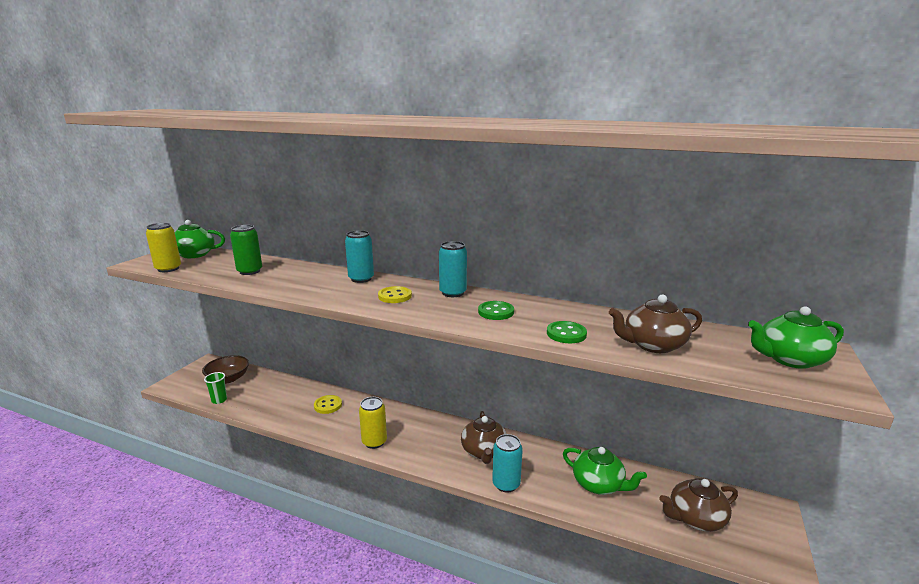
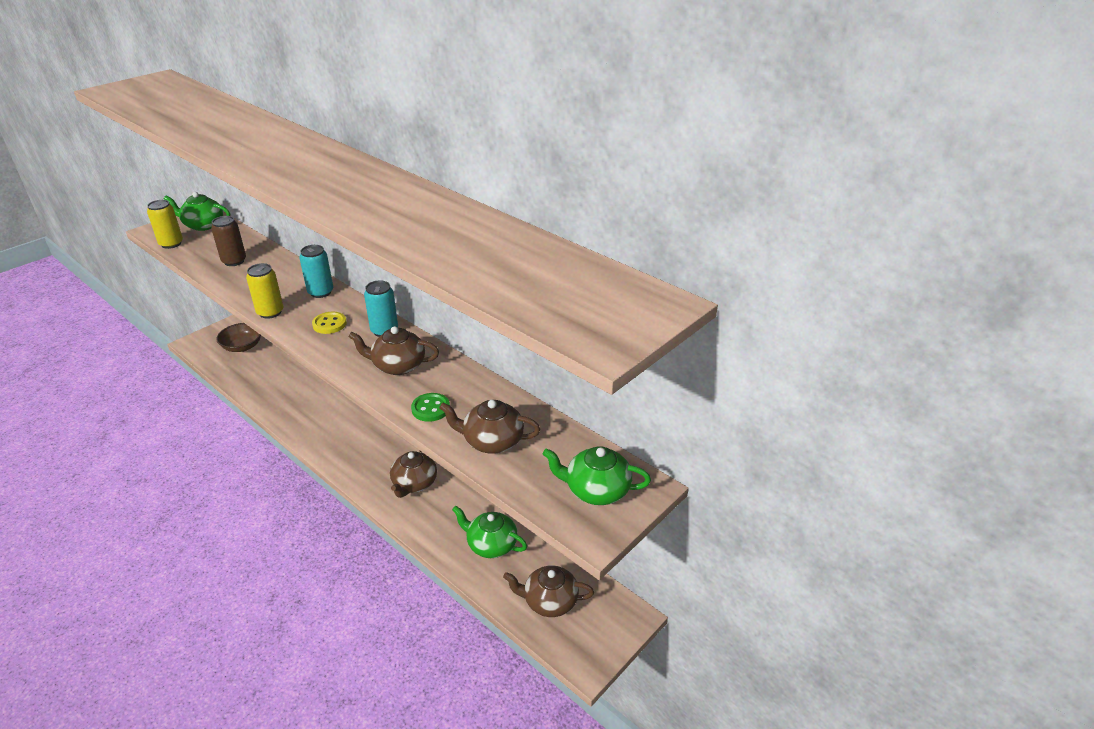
camera: 20 degrees right, 15 degrees up
green cup [204,372,227,404] -> none
green can [230,225,262,275] -> brown can [211,216,246,266]
yellow button [314,395,342,414] -> none
yellow can [359,397,387,449] -> yellow can moved to [246,263,283,319]
green button [478,301,514,320] -> brown teapot [348,326,439,375]
turquoise can [492,434,523,493] -> none
green teapot [563,447,647,495] -> green teapot turned 150 degrees clockwise [452,506,527,558]

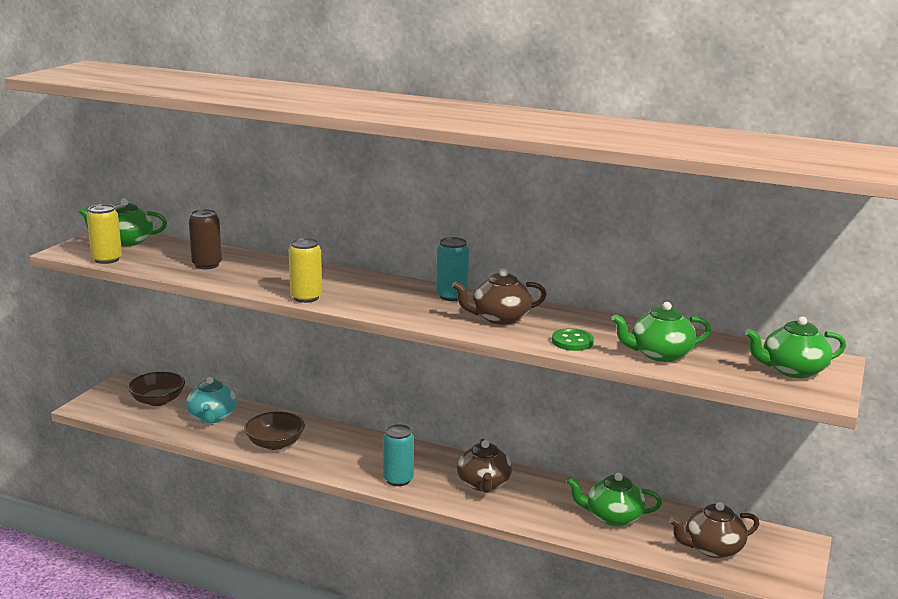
camera: 20 degrees left, 15 degrees down
turquoise can [300,245,333,298] -> turquoise can moved to [383,424,414,486]
yellow button [312,312,347,334] -> none
brown teapot [439,400,540,454] -> green teapot [611,302,711,362]
none -> turquoise teapot [186,377,237,423]
none -> brown bowl [244,412,305,450]

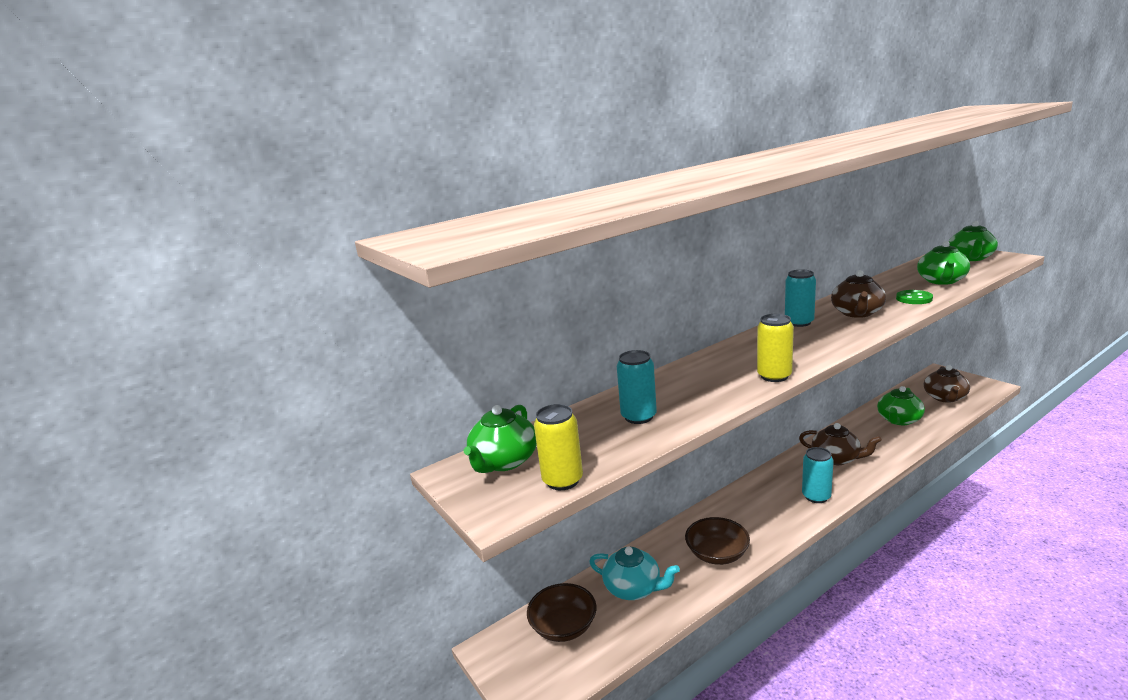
camera: 55 degrees left, 0 degrees up
brown can [189,209,222,269] -> turquoise can [617,350,657,424]

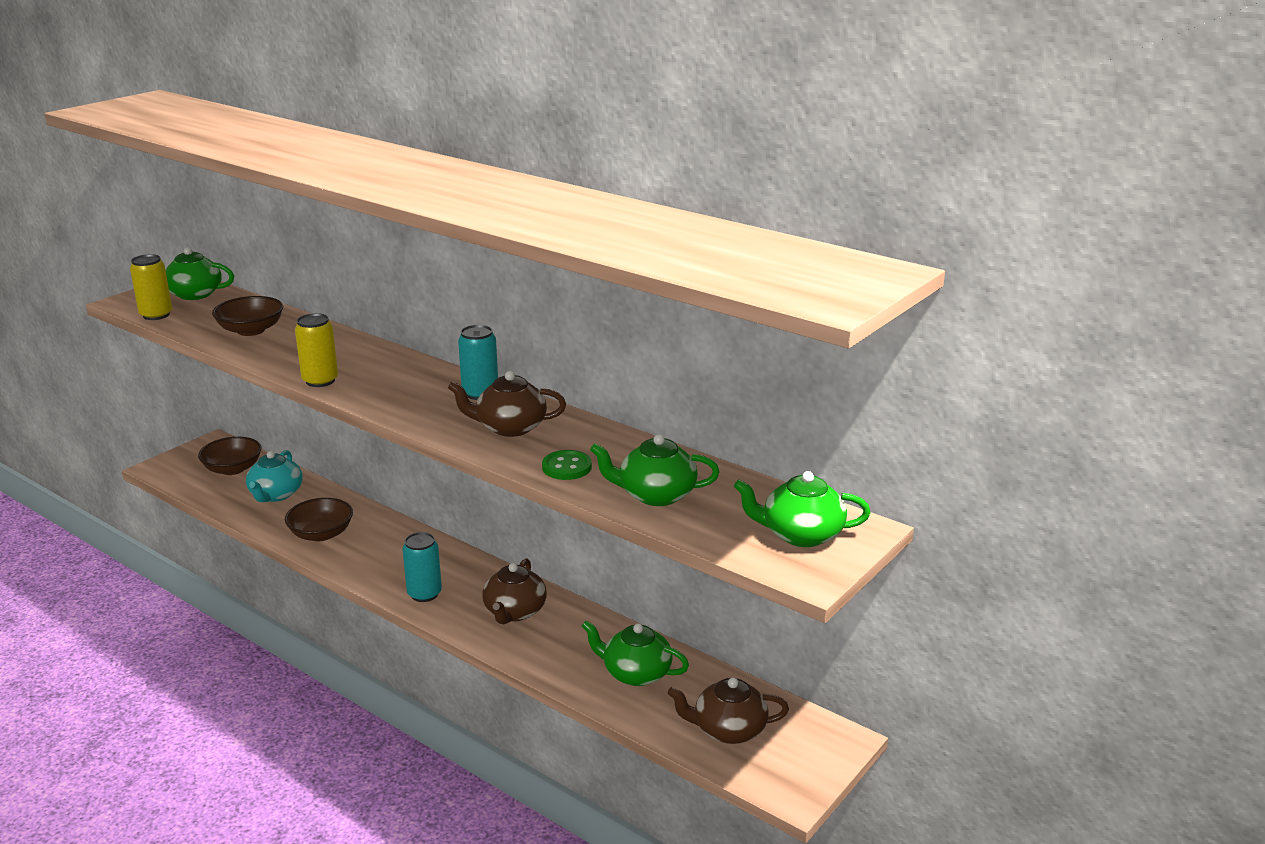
camera: 70 degrees right, 5 degrees up
turquoise can [617,350,657,424] -> brown bowl [212,296,283,336]

